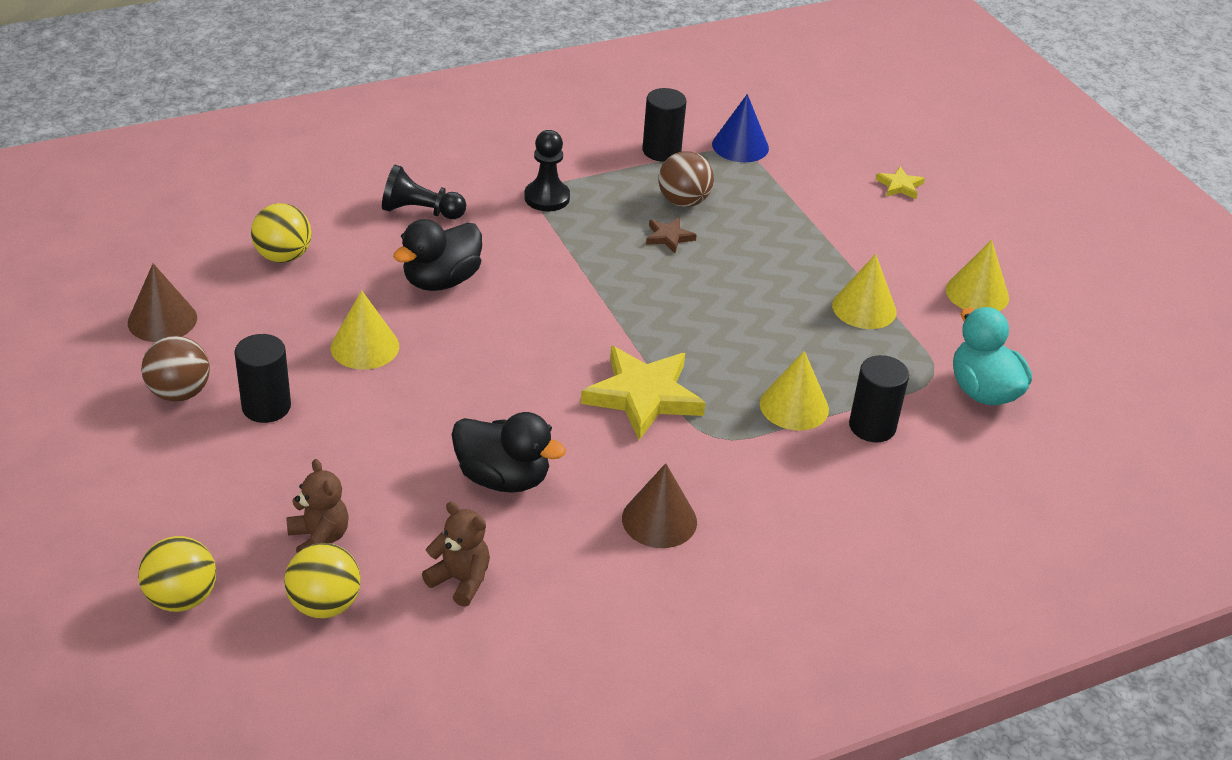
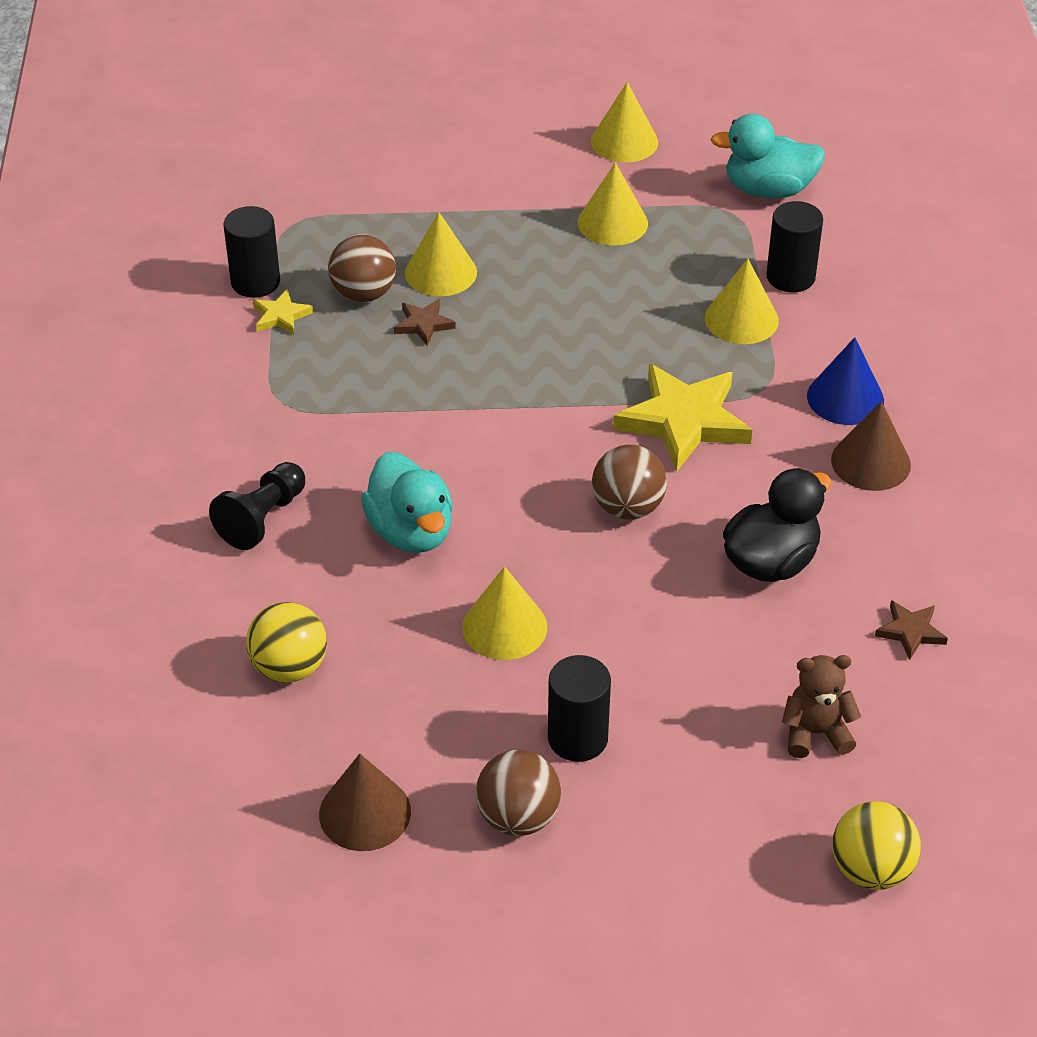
camera: 65 degrees left, 5 degrees up
yellow ball [284,543,361,618] -> none
black duck [393,219,482,291] -> turquoise duck [361,452,453,553]
brown teddy bear [422,501,490,607] -> brown star [875,600,948,660]
black pawn [524,130,570,211] -> none
blue cone [712,94,769,162] -> blue cone moved to [807,337,884,425]
yellow star [875,166,925,199] -> yellow star moved to [253,289,313,335]
none -> yellow cone [405,212,477,296]
none -> brown ball [592,445,667,520]

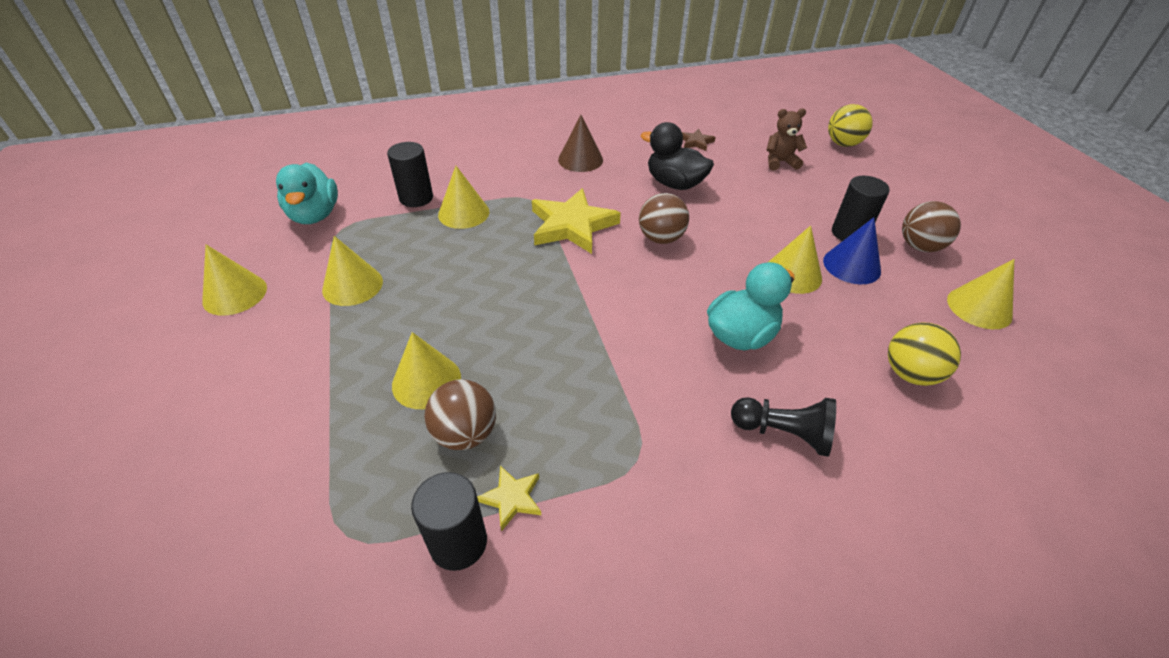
camera: 105 degrees left, 0 degrees up
brown cone [319,754,411,851] -> yellow cone [947,259,1014,329]
brown star [394,299,456,346] -> none
brown teddy bear [782,655,861,758] -> brown teddy bear turned 105 degrees clockwise [766,108,807,170]
blue cone [807,337,884,425] -> blue cone moved to [823,217,881,284]

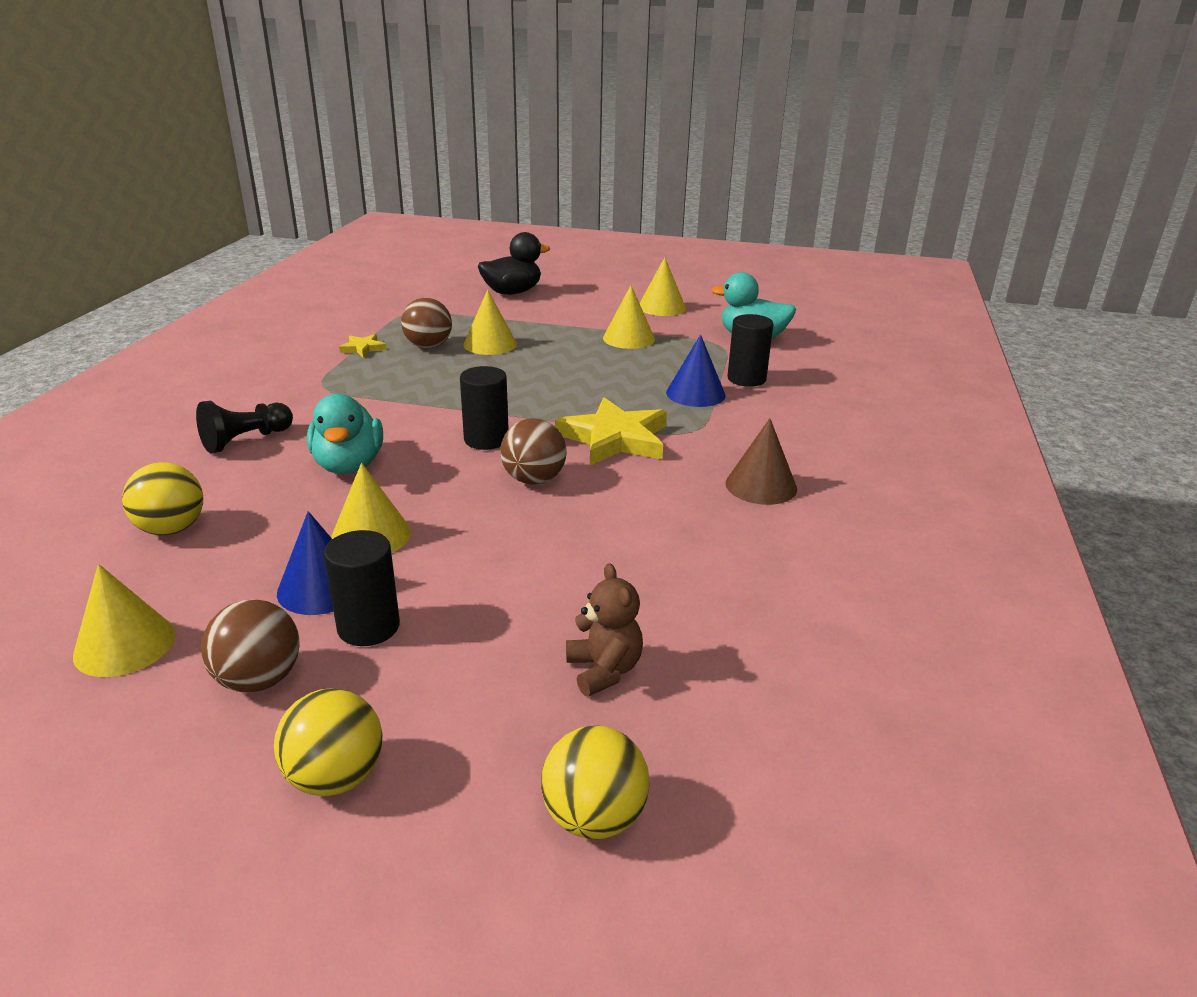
camera: 120 degrees right, 15 degrees down
black cylinder [411,472,487,571] -> black cylinder moved to [460,366,509,450]
yellow cone [438,166,489,229] -> blue cone [666,335,726,407]
black duck [641,122,714,190] -> black duck moved to [478,232,550,295]
brown star [682,129,716,151] -> none
brown teddy bear [766,108,807,170] -> brown teddy bear turned 45 degrees counterclockwise [566,563,643,697]
none -> yellow ball [274,688,382,796]

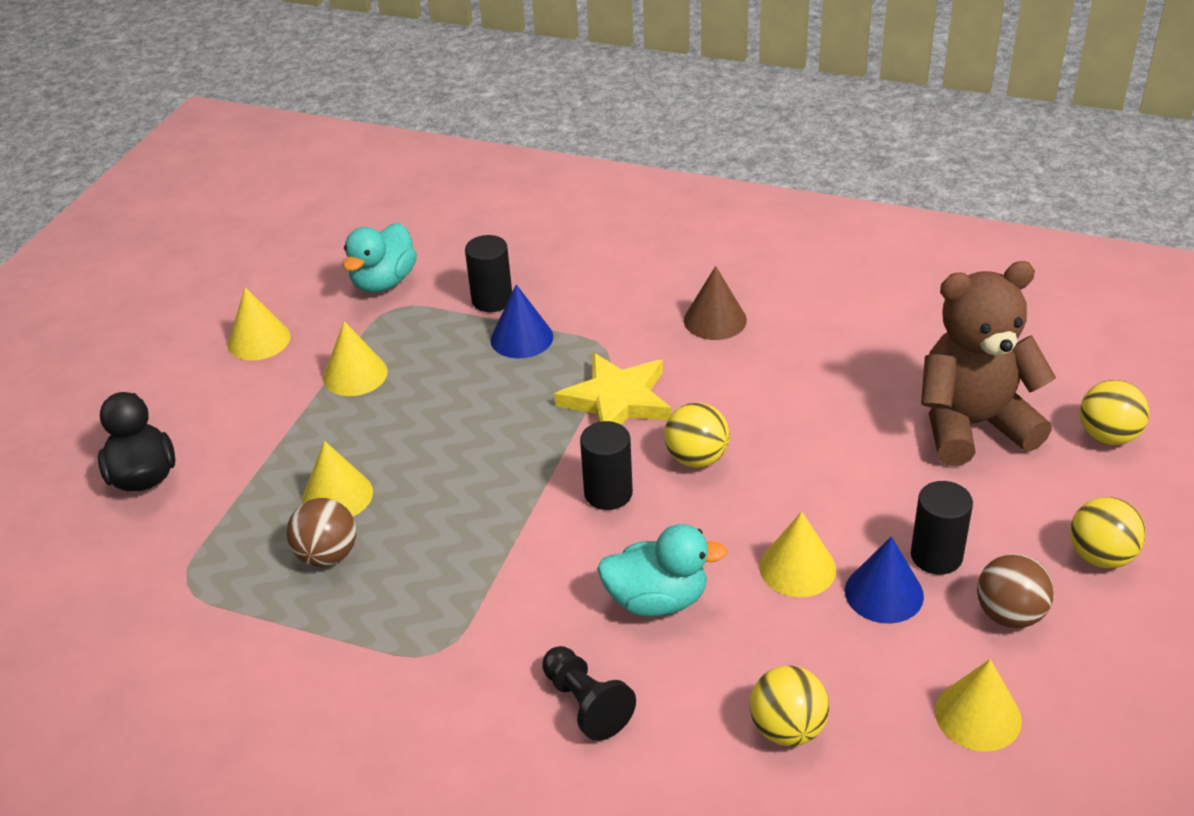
camera: 80 degrees left, 10 degrees up
yellow star [339,334,386,358] -> none
brown ball [500,418,567,485] -> yellow ball [664,402,730,468]
brown teddy bear [566,563,643,697] -> brown teddy bear [921,261,1056,466], size x2.21

